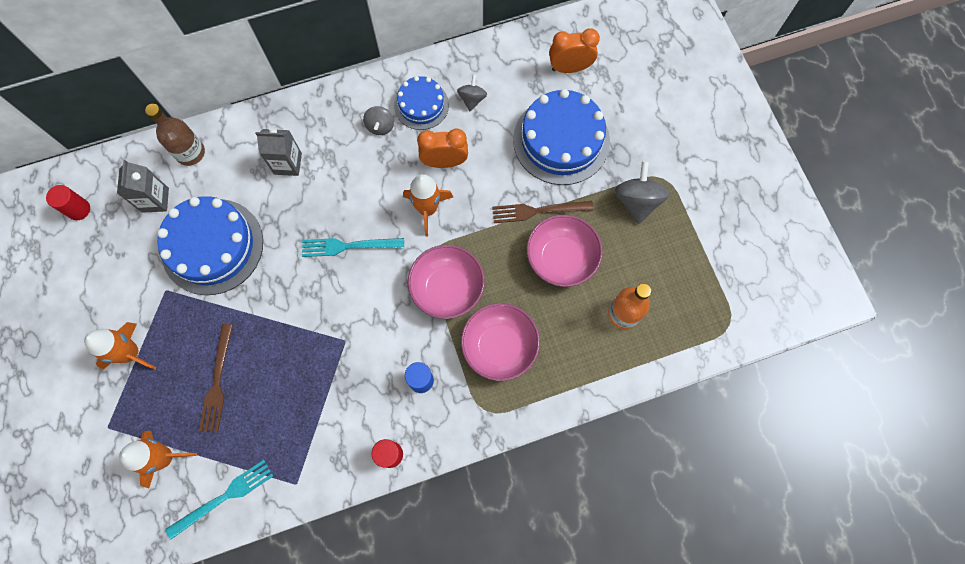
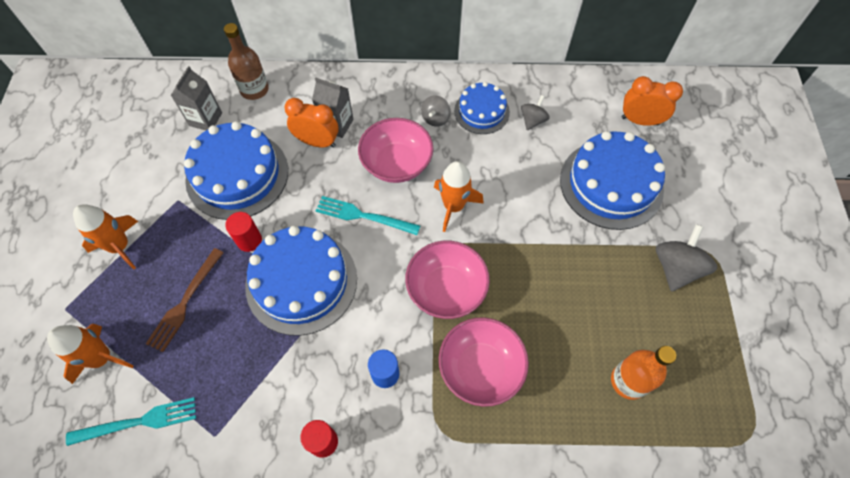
camera: 20 degrees right, 10 degrees down
red cylinder [46,185,90,220] -> red cylinder moved to [225,212,262,252]
orange clock [417,128,468,168] -> orange clock moved to [284,98,339,148]
brown fork [492,201,594,223] -> none
pink bowl [527,215,603,287] -> pink bowl moved to [358,118,433,183]
none -> blue cake [245,226,357,336]

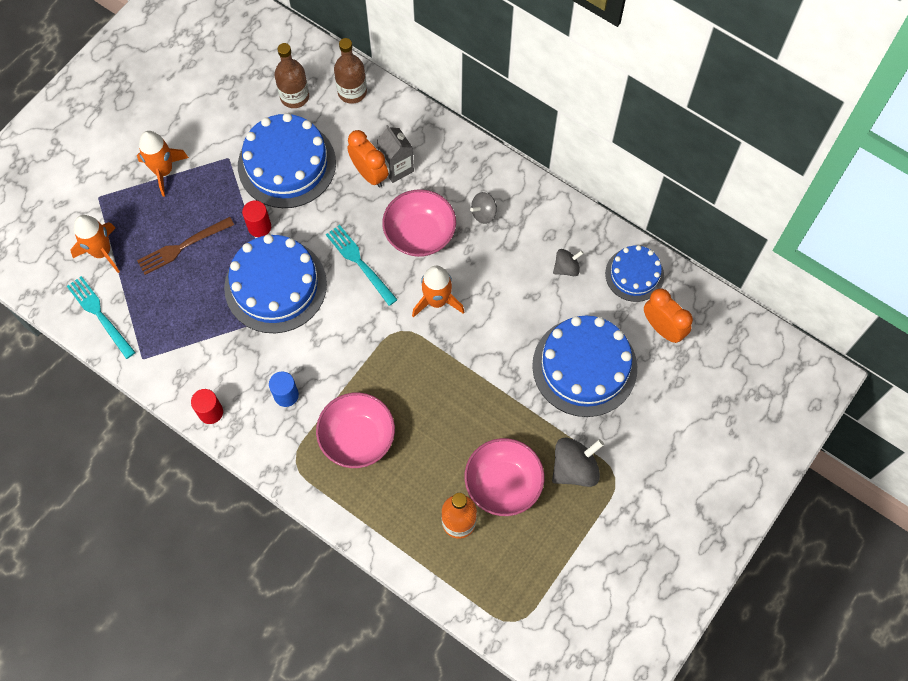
camera: 35 degrees right, 5 degrees up
turquoise fork [66,397,196,446] -> turquoise fork turned 150 degrees counterclockwise [67,276,136,359]
grey carton [171,66,222,130] -> brown bottle [274,43,309,108]
pink bowl [405,241,490,319] -> pink bowl moved to [464,438,544,516]
blue cake [454,82,510,134] -> blue cake moved to [605,245,664,302]

